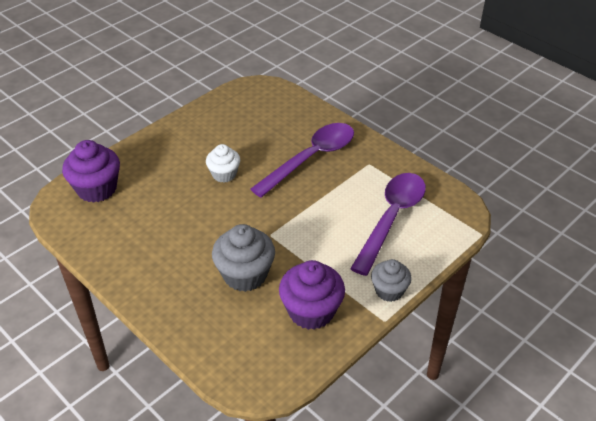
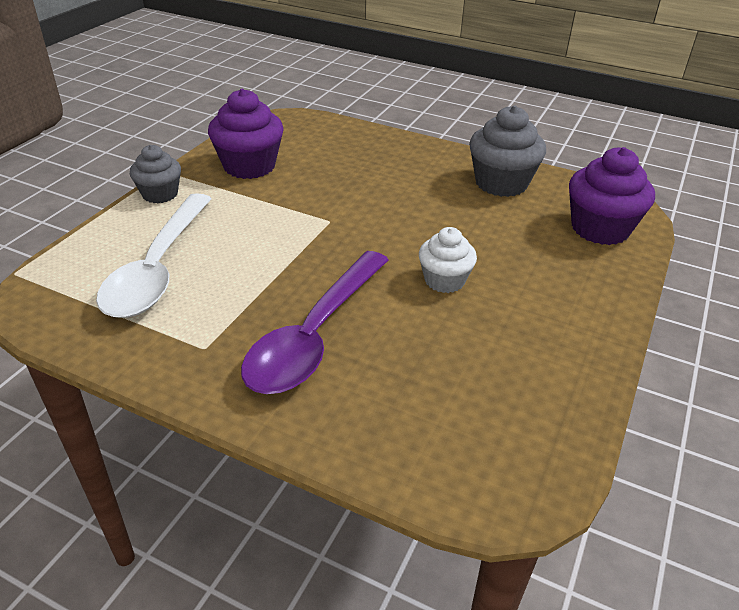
camera: 160 degrees right, 5 degrees down
grey cupcake [212,224,275,292] -> grey cupcake moved to [469,105,546,197]
purple spoon [350,173,426,276] -> white spoon [96,193,212,318]

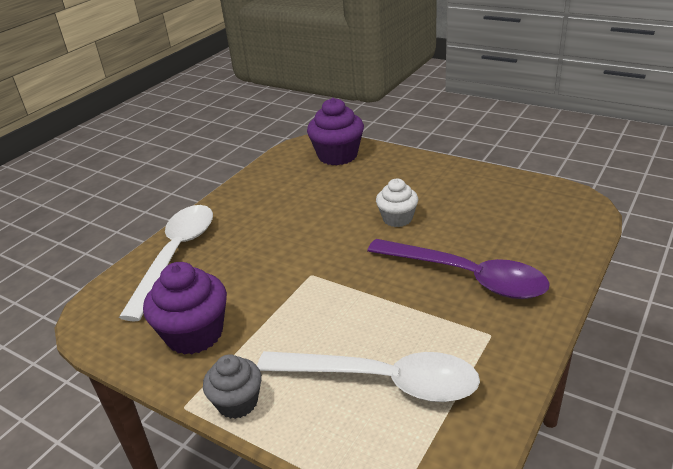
camera: 80 degrees left, 5 degrees down
grey cupcake [469,105,546,197] -> none
none -> white spoon [119,205,213,321]

